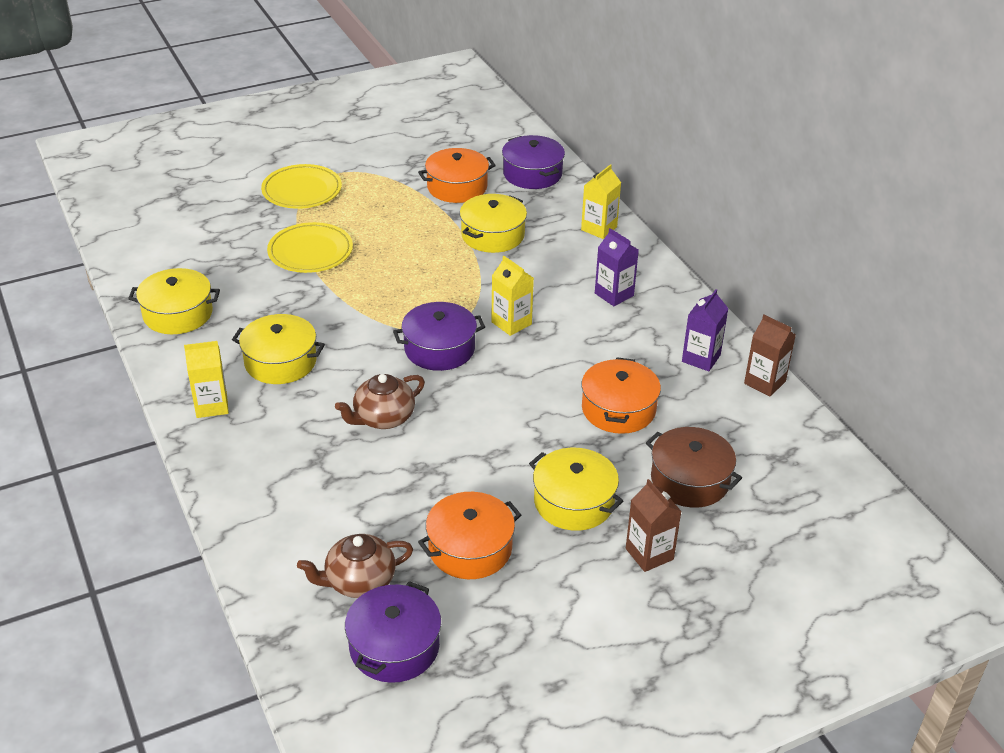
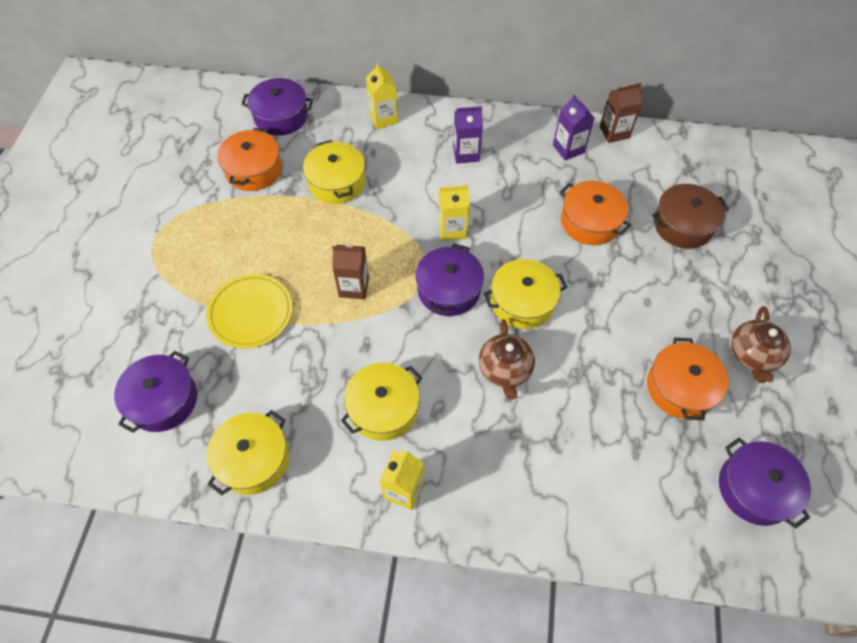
camera: 55 degrees left, 20 degrees up
yellow plate [261,164,342,209] -> none
brown teapot [297,534,413,598] -> brown teapot moved to [731,306,791,383]
yellow pot [529,448,623,531] -> yellow pot moved to [483,259,567,329]
brown carton [626,479,682,572] -> brown carton moved to [332,244,369,300]
none -> purple pot [114,351,197,433]

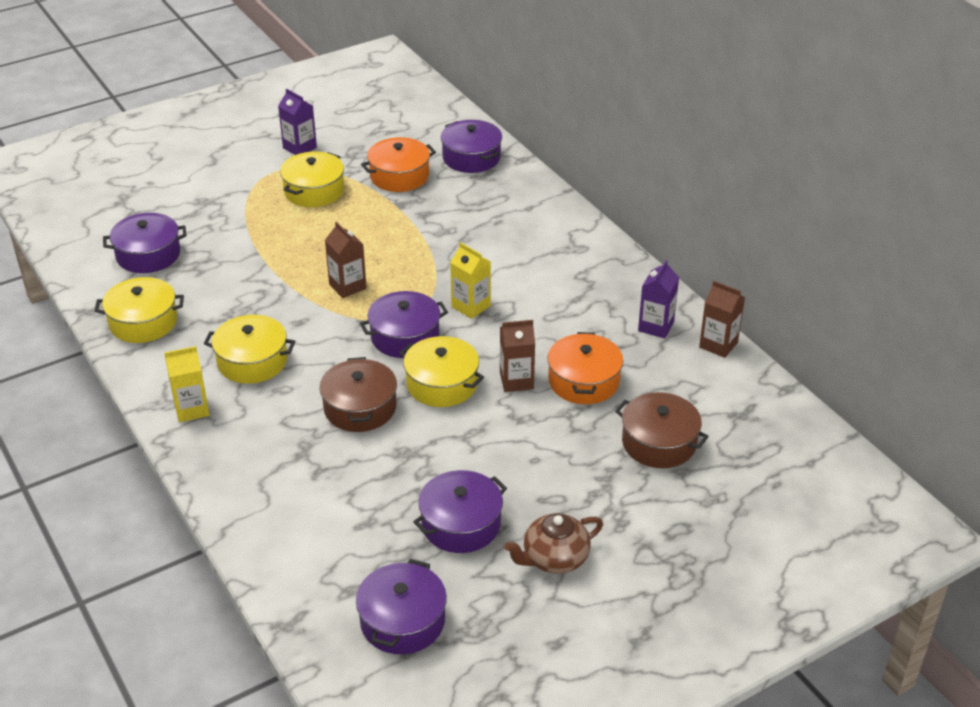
camera: 50 degrees right, 20 degrees down
yellow plate [206,274,293,348] -> none
yellow pot [303,140,365,204] -> yellow pot moved to [280,152,344,207]
yellow carton [366,63,398,129] -> none
purple carton [453,106,483,164] -> purple carton moved to [278,89,317,155]
brown teapot [479,319,535,399] -> brown pot [319,357,397,432]
orange pot [647,338,729,420] -> purple pot [413,470,507,553]
none -> brown carton [500,320,535,392]

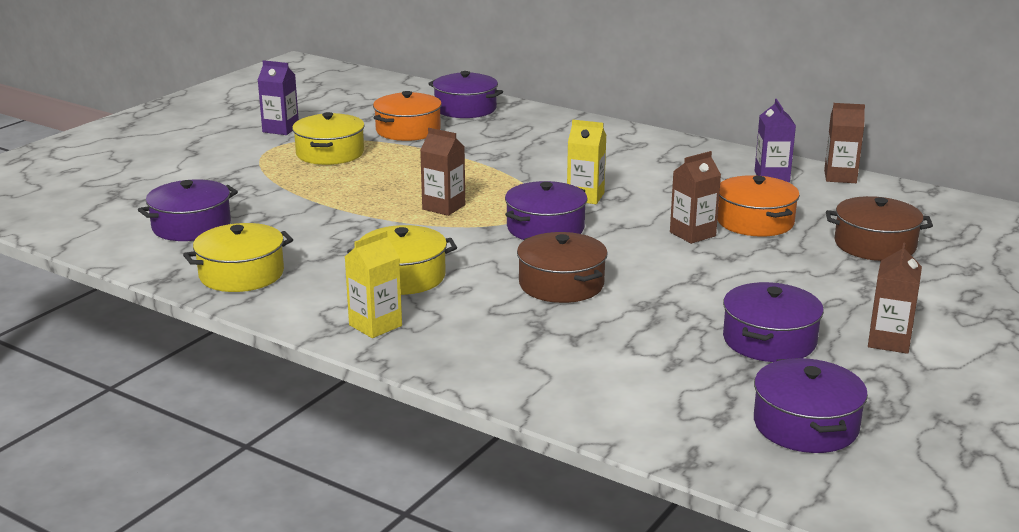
camera: 25 degrees left, 15 degrees down
yellow pot [400,336,484,407] -> none
brown teapot [504,513,603,574] -> brown carton [868,242,922,354]

